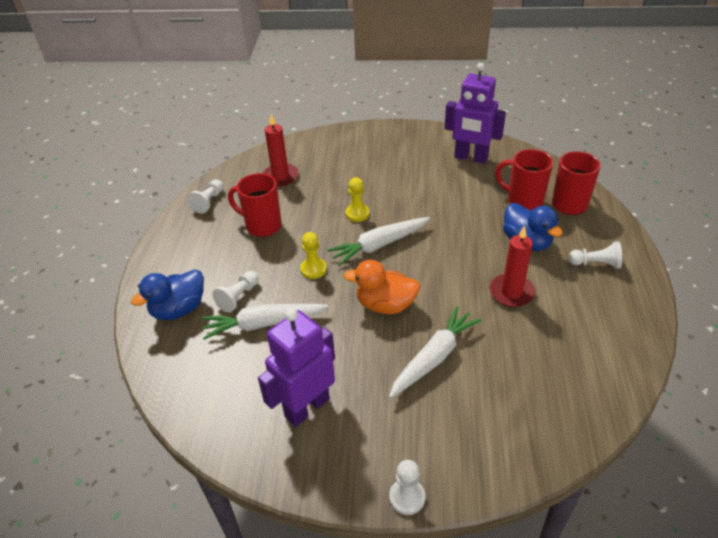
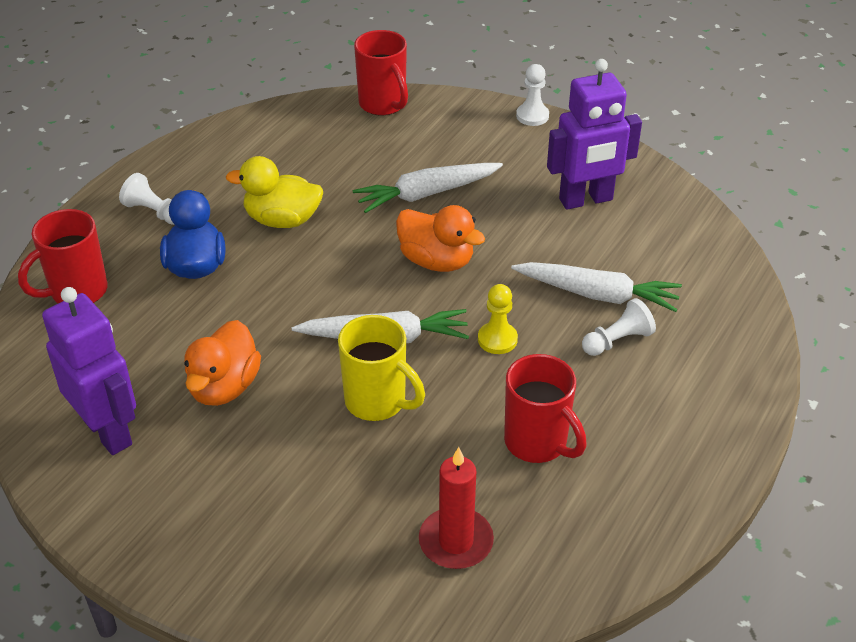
camera: 155 degrees left, 0 degrees up
blue duck [131,269,204,320] -> none
white pawn [187,179,223,214] -> none
yellow pawn [345,177,370,222] -> yellow mug [338,315,425,421]
red candle [490,225,535,307] -> yellow duck [226,156,323,228]
red mug [495,149,553,211] -> red mug moved to [354,30,408,116]
none -> orange duck [184,320,261,406]

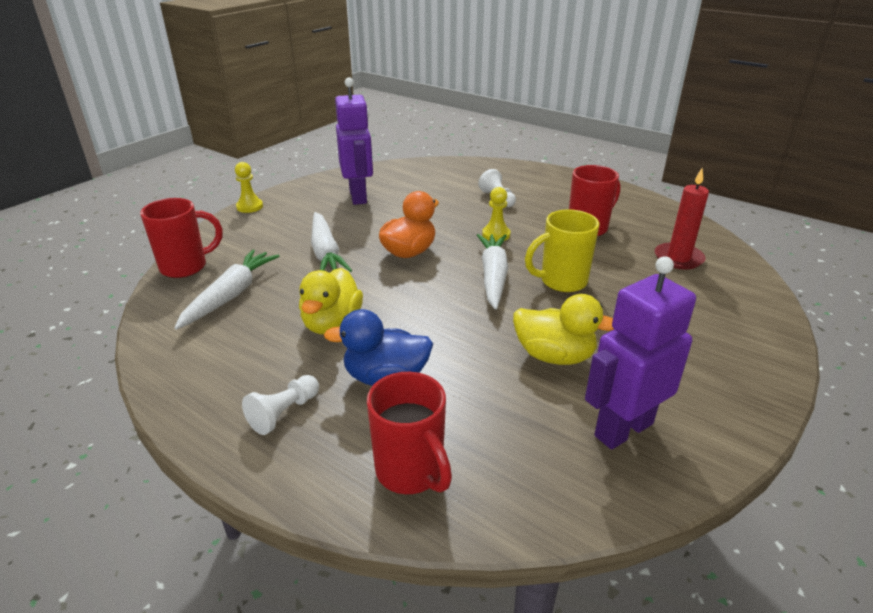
camera: 85 degrees left, 10 degrees down
orange duck [184,320,261,406] -> yellow duck [513,294,614,365]
yellow mug [338,315,425,421] -> yellow mug turned 150 degrees counterclockwise [525,209,599,293]
white carrot [511,262,682,312] -> white carrot moved to [174,250,279,330]
white pawn [516,64,549,126] -> yellow pawn [235,162,263,213]

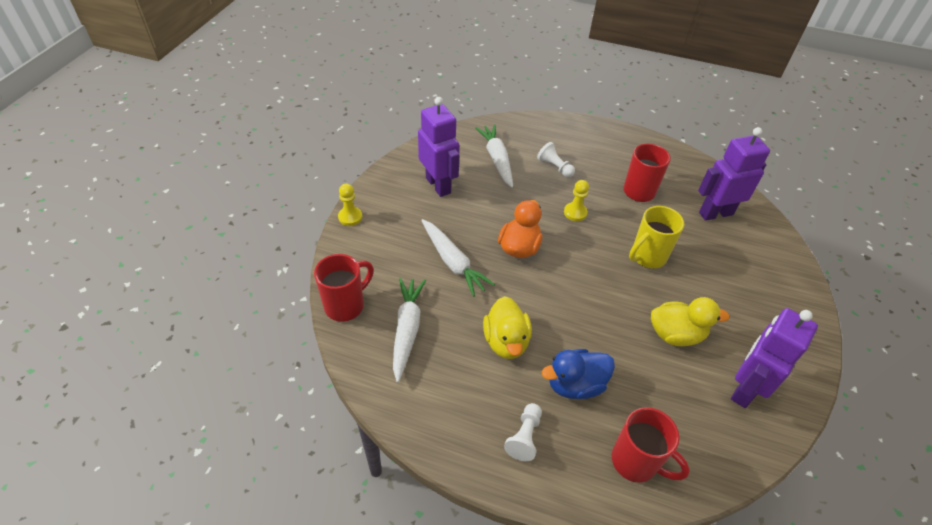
camera: 20 degrees left, 15 degrees up
white carrot [477,234,508,310] -> white carrot moved to [475,124,513,188]
red candle [655,168,709,269] -> purple robot [698,127,770,221]

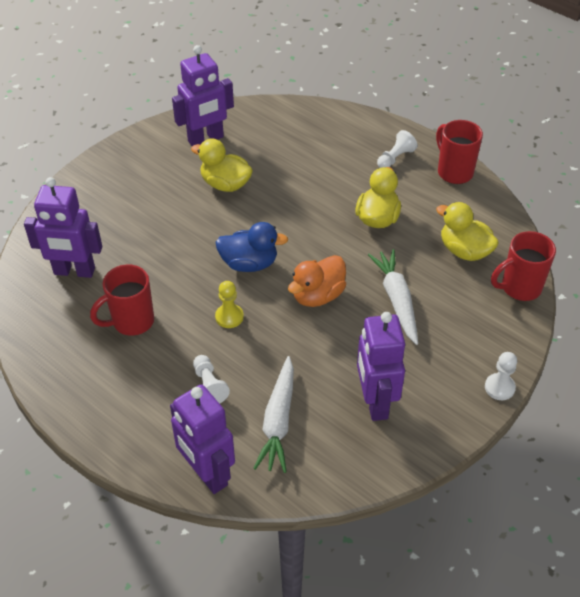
camera: 155 degrees left, 0 degrees up
yellow pawn [338,184,362,226] -> white pawn [485,352,517,400]
white carrot [393,278,426,383] -> yellow duck [436,202,499,261]
blue duck [542,349,615,399] -> blue duck moved to [215,222,288,272]
red mug [612,407,690,483] -> red mug moved to [436,120,483,184]
yellow mug [629,206,684,268] -> none
none -> purple robot [170,384,235,494]

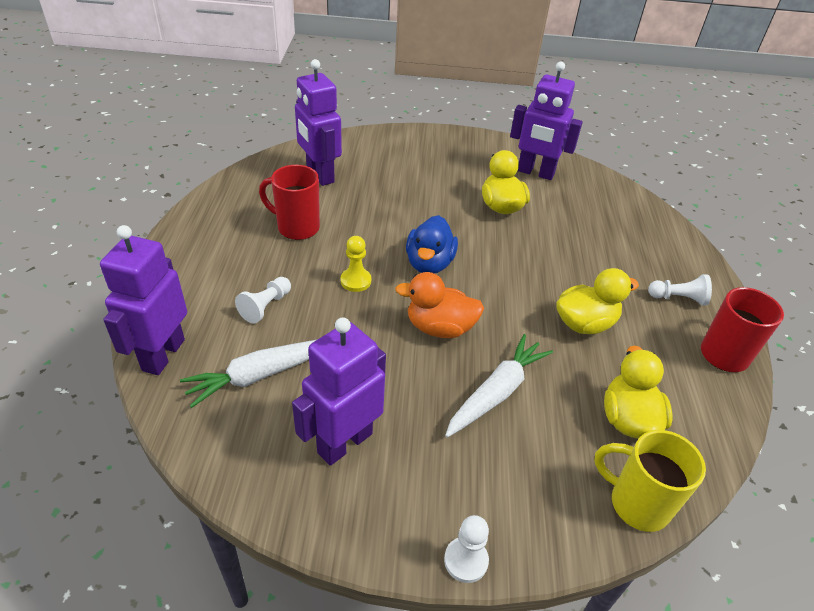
camera: 50 degrees right, 5 degrees down
blue duck [215,222,288,272] -> blue duck turned 45 degrees clockwise [406,215,458,274]
red mug [491,231,556,301] -> yellow mug [594,430,706,532]

